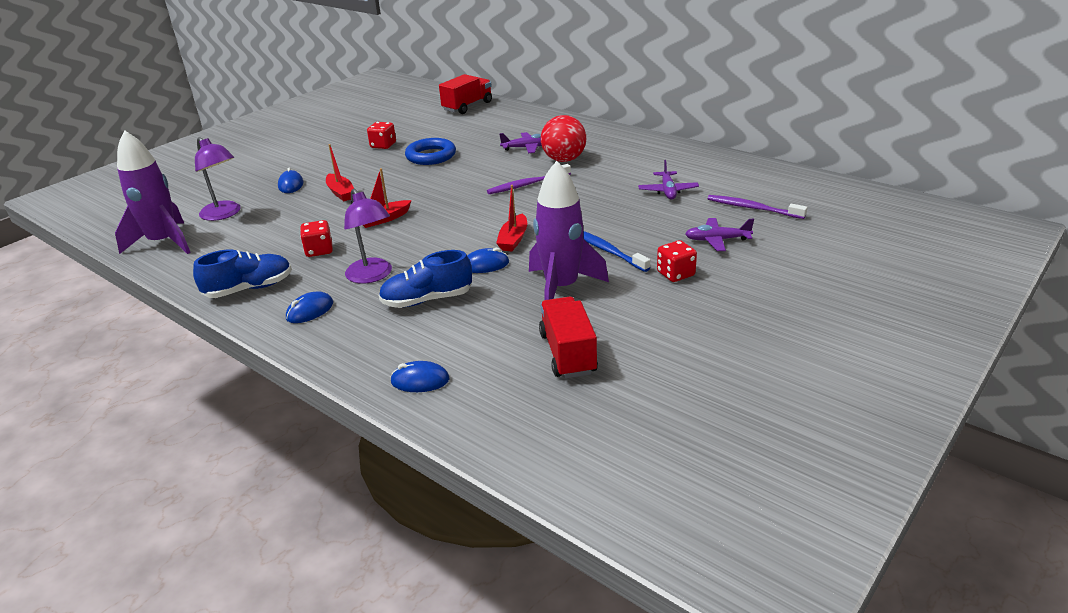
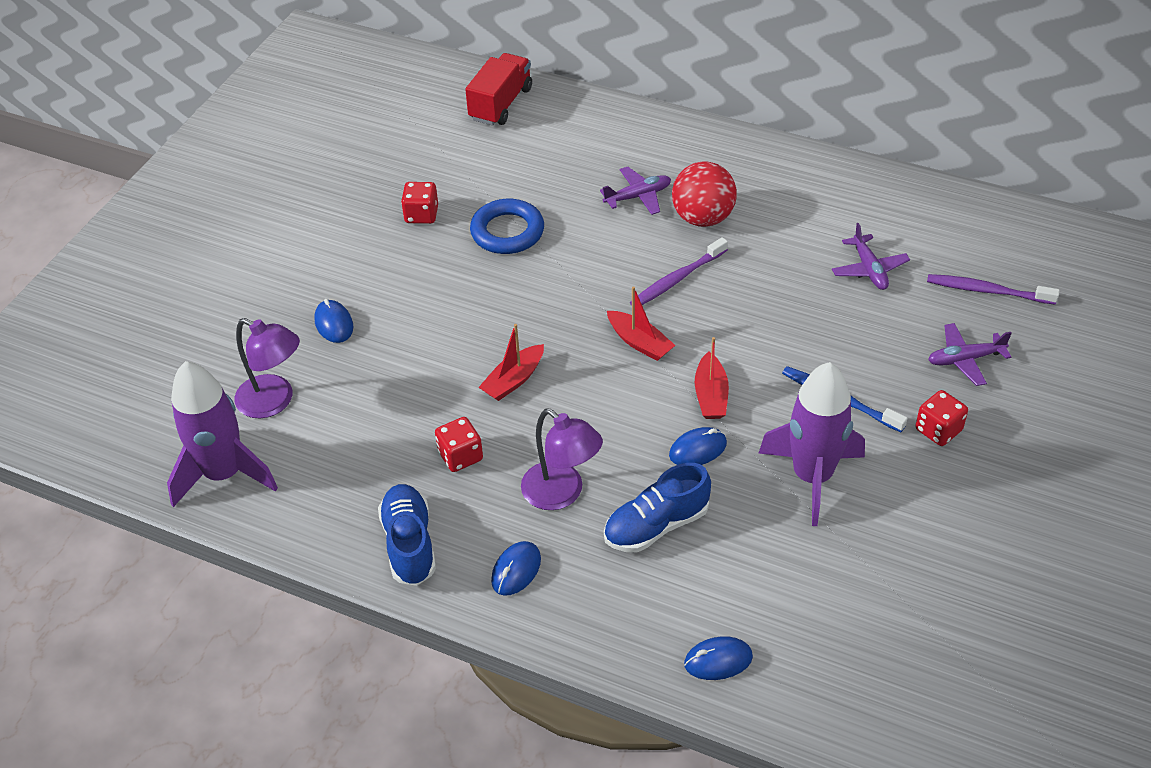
camera: 15 degrees left, 15 degrees up
blue shoe [193,249,292,298] -> blue shoe turned 60 degrees counterclockwise [378,484,436,586]
red boat [326,144,354,201] -> red boat moved to [607,286,675,361]
red truck [539,297,598,378] -> none

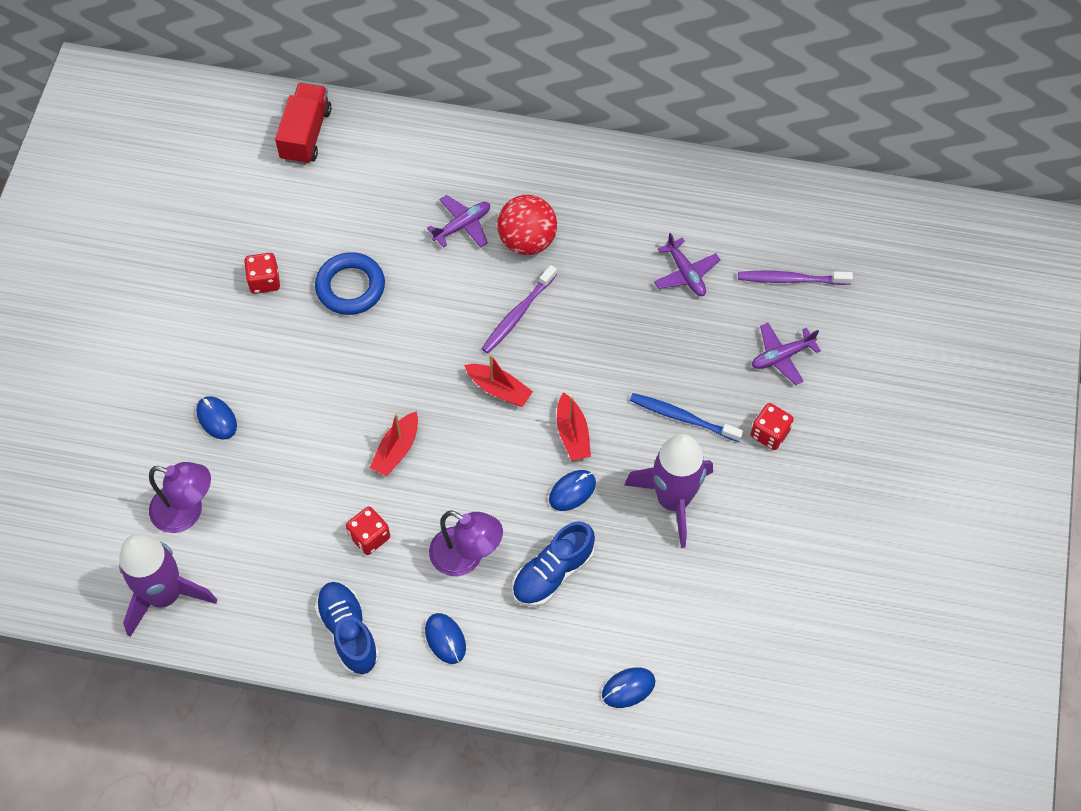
camera: 15 degrees left, 15 degrees up
blue mouse [491,541,541,596] -> blue mouse turned 45 degrees counterclockwise [425,613,466,664]

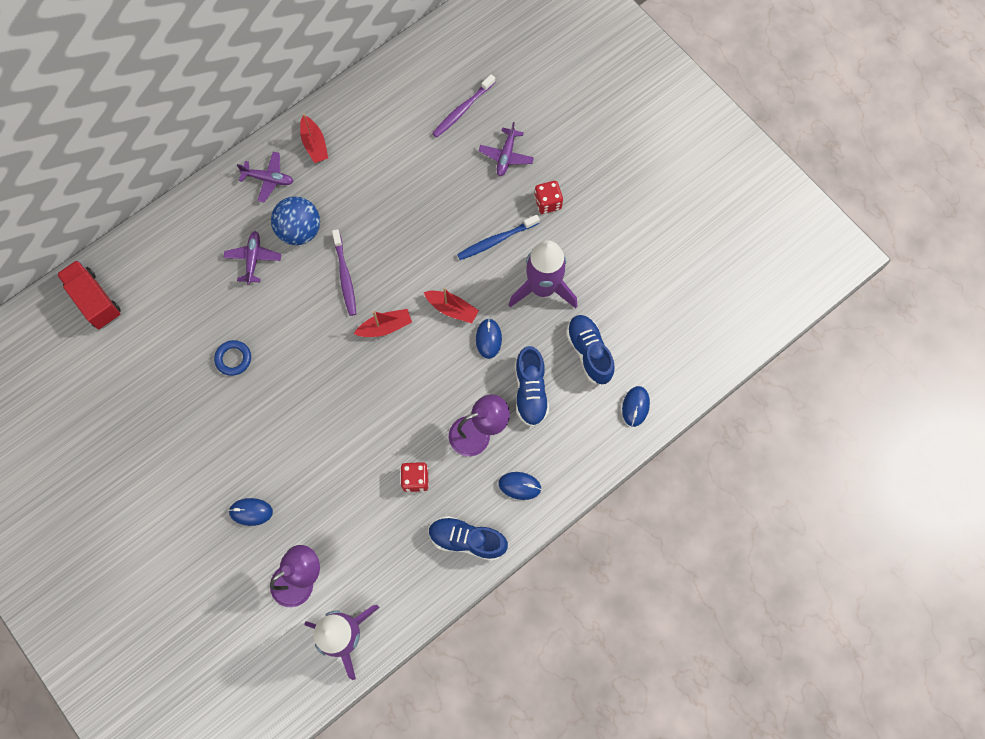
camera: 50 degrees left, 10 degrees up
red dice [244,253,280,294] -> none
blue ring [315,252,385,315] -> blue ring [214,340,251,376], size x0.64
red boat [370,411,418,476] -> red boat moved to [300,113,328,163]
red ball [497,195,557,255] -> blue ball [271,196,320,245]
purple plane [654,233,720,296] -> purple plane moved to [237,152,294,202]
none -> blue shoe [566,315,615,384]

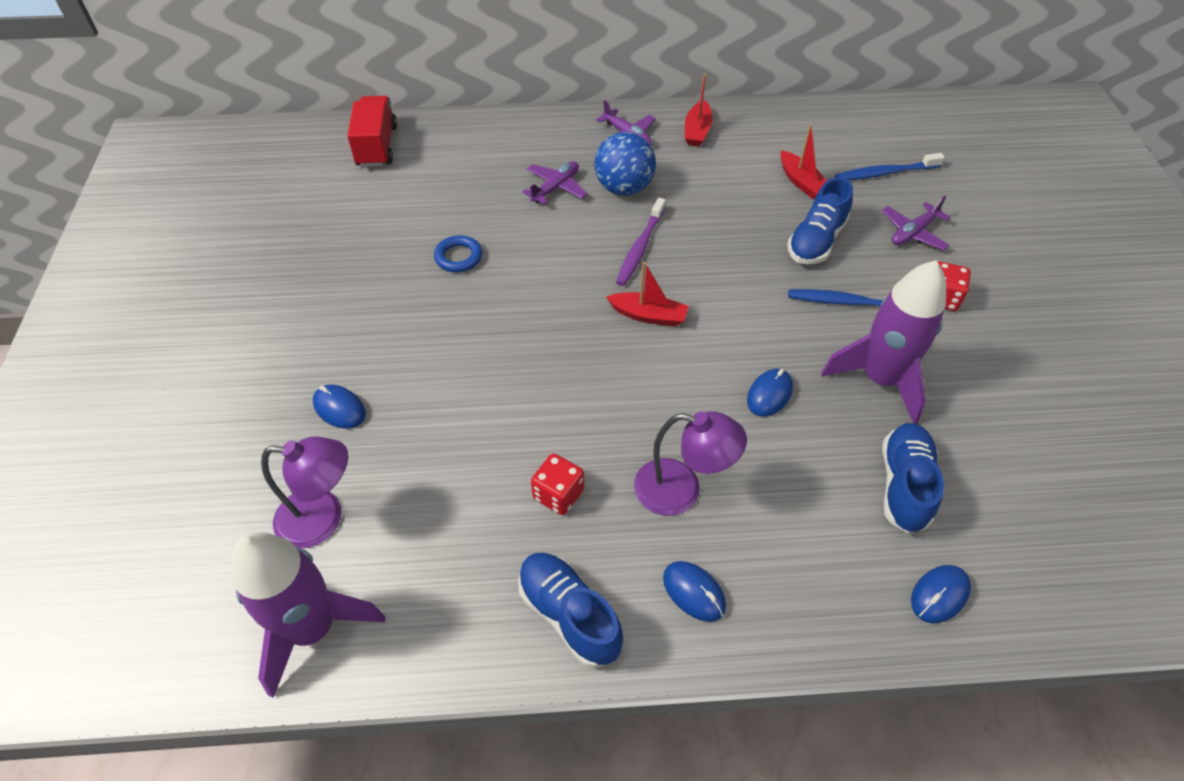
camera: 35 degrees right, 20 degrees down
red boat [424,287,479,323] -> red boat moved to [780,124,827,199]
purple toothbrush [432,74,495,138] -> blue toothbrush [835,153,945,180]
blue shoe [515,346,549,427] -> blue shoe moved to [787,177,853,264]

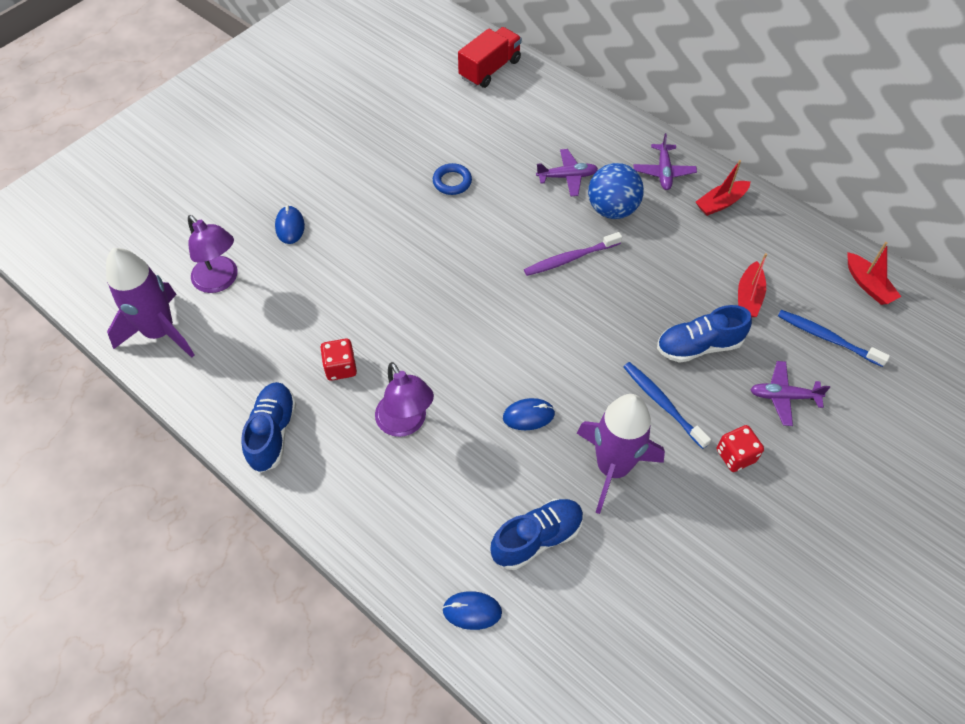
camera: 45 degrees right, 5 degrees up
red boat [606,262,689,327] -> red boat moved to [848,242,901,305]
blue mouse [663,561,726,622] -> none

